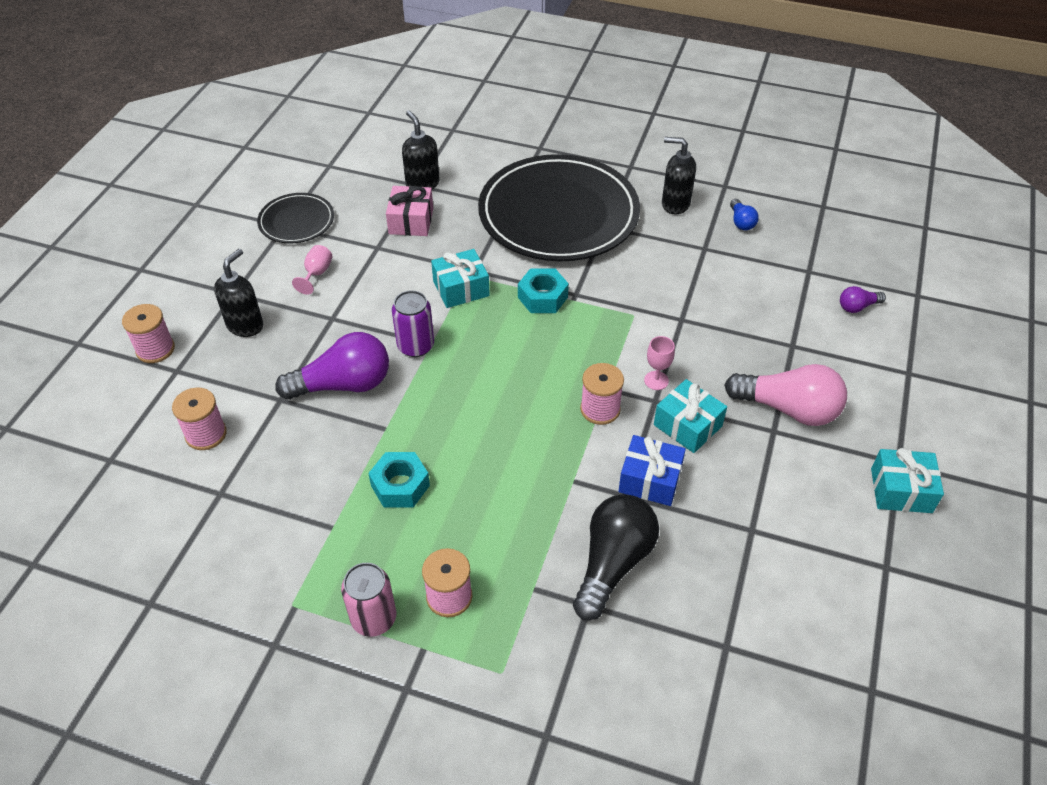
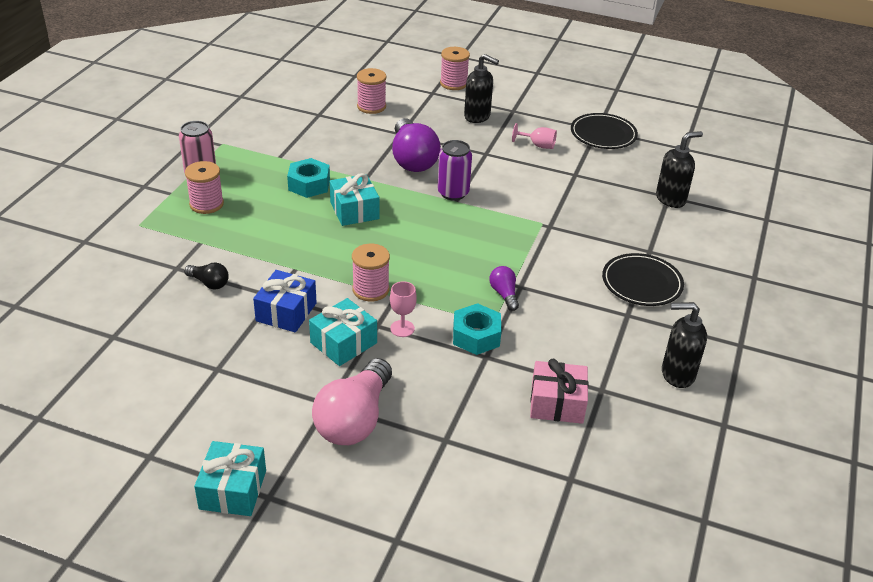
camera: 90 degrees right, 10 degrees down
pink gift [386,186,433,236] -> pink gift moved to [530,359,589,424]
turquoise gift [431,249,490,308] -> turquoise gift moved to [330,173,379,226]
black plate [478,154,640,261] -> black plate [602,253,684,306], size x0.47
turquoise nut [518,268,569,313] -> turquoise nut moved to [453,303,502,355]
black light bulb [573,494,659,620] -> black light bulb [184,263,229,289], size x0.48
black soap dispenser [662,137,696,214] -> black soap dispenser turned 105 degrees counterclockwise [662,302,707,388]
blue light bulb [730,199,759,230] -> none
purple light bulb [840,286,886,313] -> purple light bulb moved to [489,266,519,311]

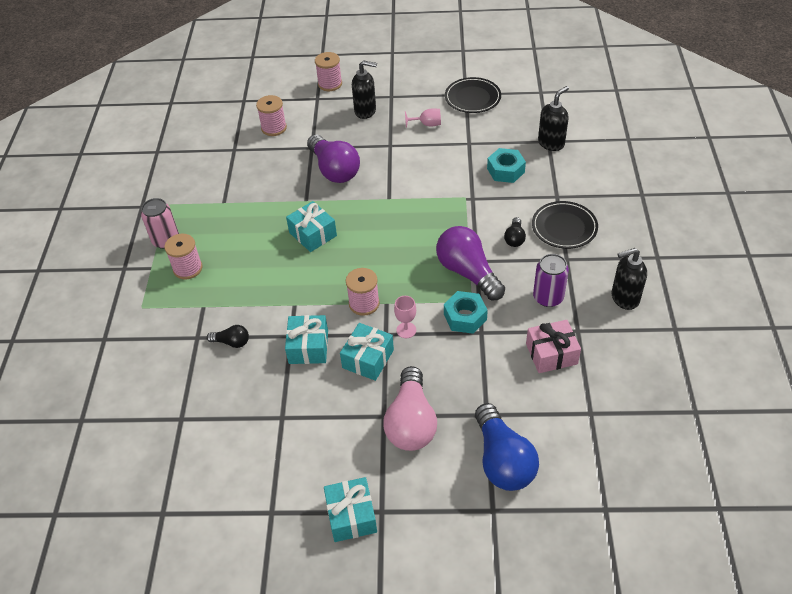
camera: 15 degrees left, 10 degrees up
blue gift [253,270,317,333] -> turquoise gift [285,315,328,364]
turquoise nut [287,158,330,198] -> turquoise nut moved to [487,148,526,183]
purple can [437,140,472,200] -> purple can moved to [533,254,569,307]
purple light bulb [489,266,519,311] -> purple light bulb [436,226,505,301], size x2.09
none -> blue light bulb [475,403,539,491]
none -> black light bulb [504,217,526,247]

